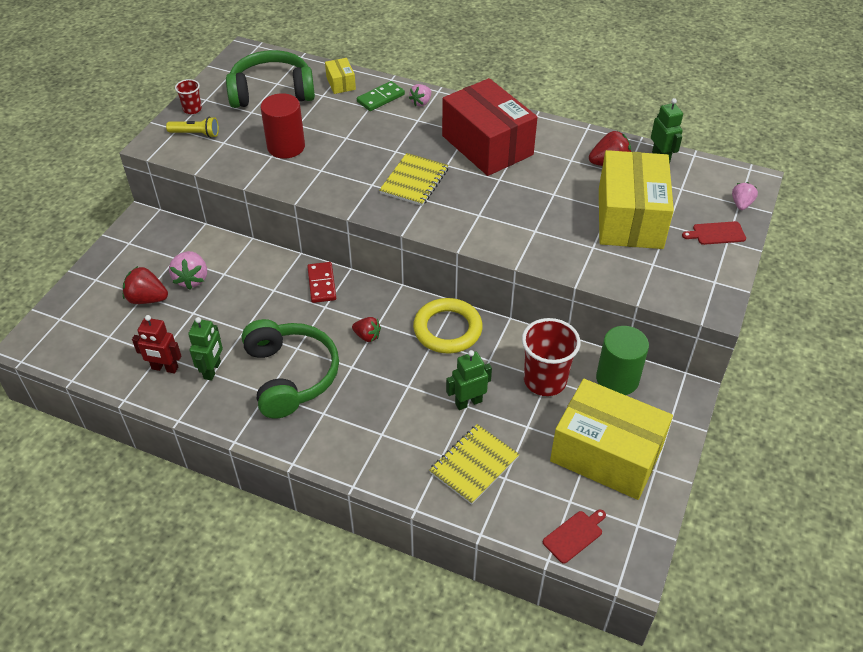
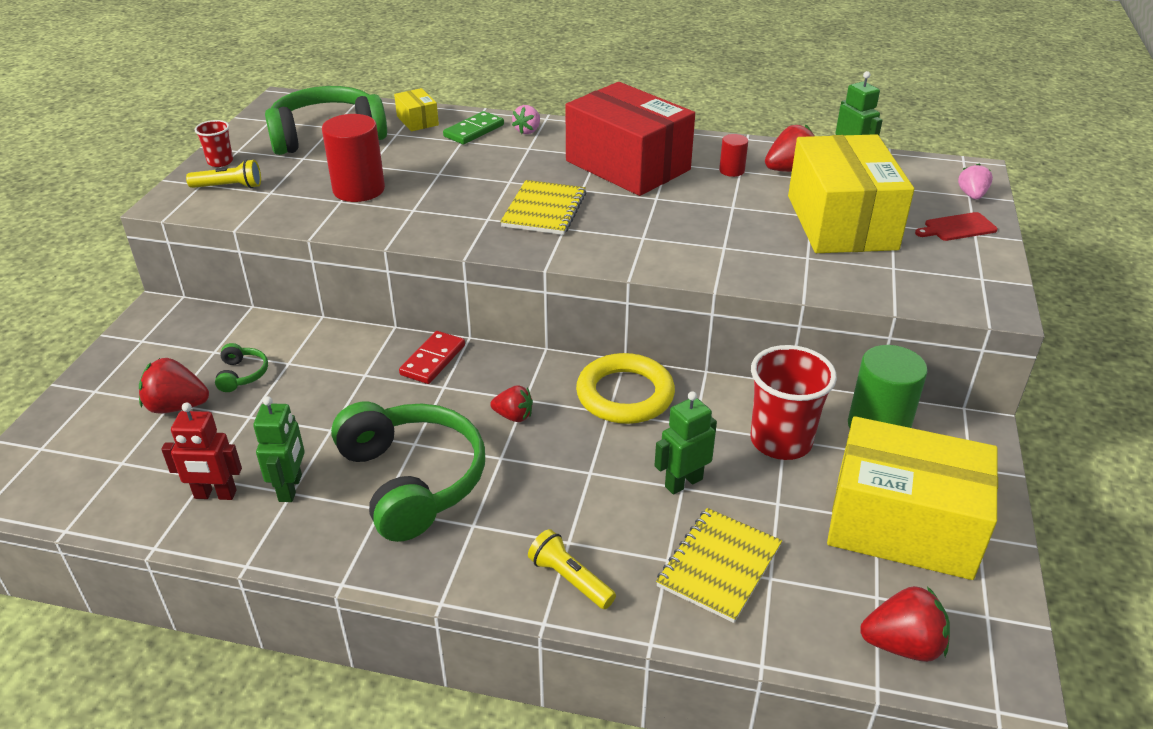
camera: 10 degrees left, 10 degrees down
pink strawberry [169,251,207,289] -> green headphones [215,343,268,392]
red domino [307,262,336,303] -> red domino turned 45 degrees clockwise [399,331,465,384]
red cutting board [543,510,606,564] -> red strawberry [860,586,950,662]
none -> yellow flashlight [528,529,616,609]
none -> red cylinder [719,134,748,177]

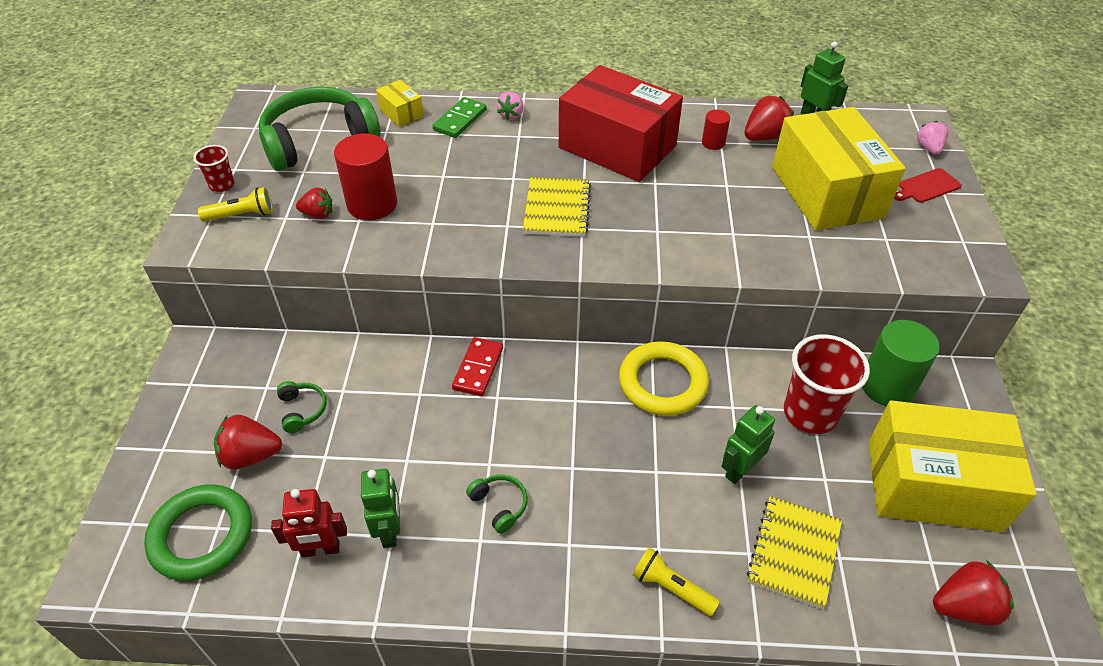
camera: 10 degrees left, 10 degrees up
green headphones [331,402,485,542] -> green headphones [466,474,528,534], size x0.41
red strawberry [490,385,533,422] -> red strawberry moved to [296,187,332,219]
none -> green ring [144,484,252,581]

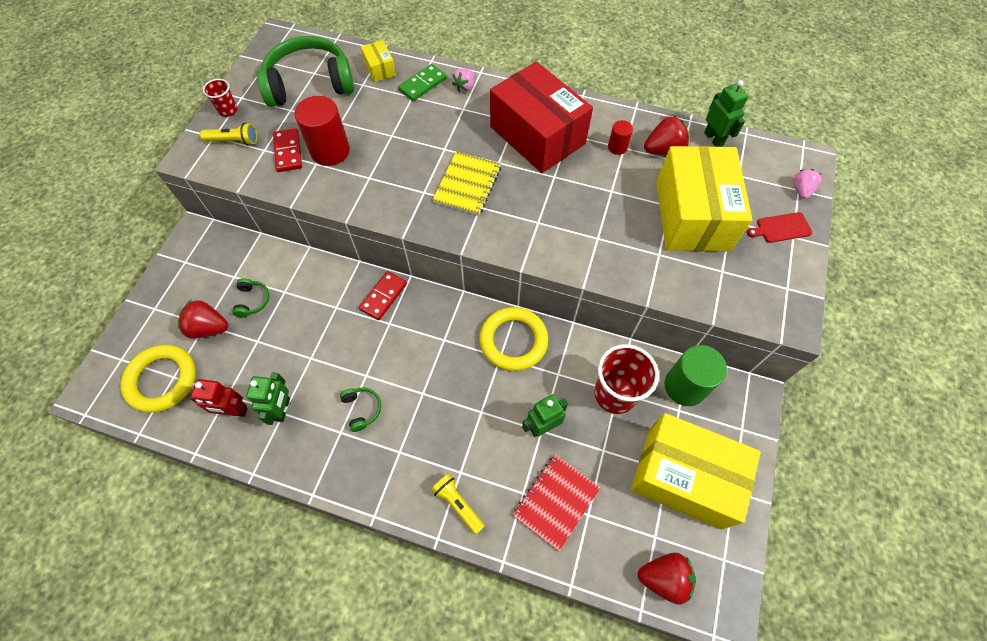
camera: 15 degrees right, 15 degrees up
green ring [144,484,252,581] -> yellow ring [120,345,196,413]
red strawberry [296,187,332,219] -> red domino [273,128,302,172]
yellow notebook [747,496,842,610] -> red notebook [513,455,601,551]

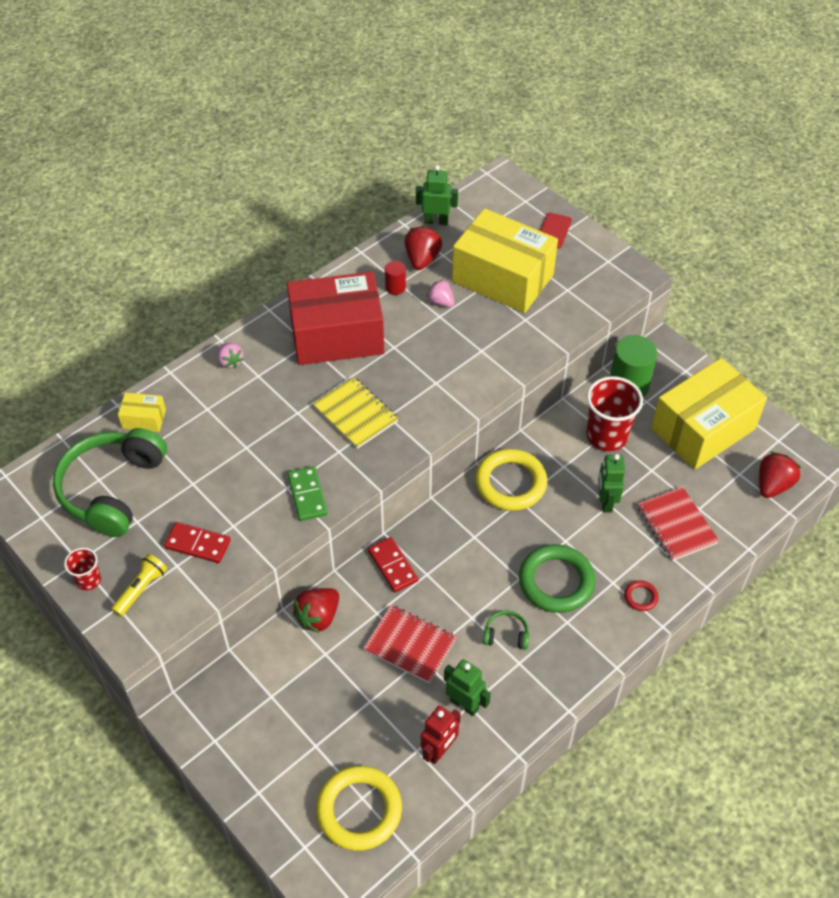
camera: 60 degrees left, 10 degrees down
red strawberry [178,299,228,339] -> red strawberry moved to [292,588,339,633]
green headphones [232,278,269,318] -> none
red cylinder [295,96,350,166] -> none
green domino [398,64,447,101] -> green domino moved to [288,466,328,521]
yellow flashlight [431,474,485,535] -> red ring [624,580,659,611]
pink strawberry [793,169,822,199] -> pink strawberry moved to [427,280,454,307]
none -> red notebook [363,605,457,683]
none -> green ring [519,544,595,613]

